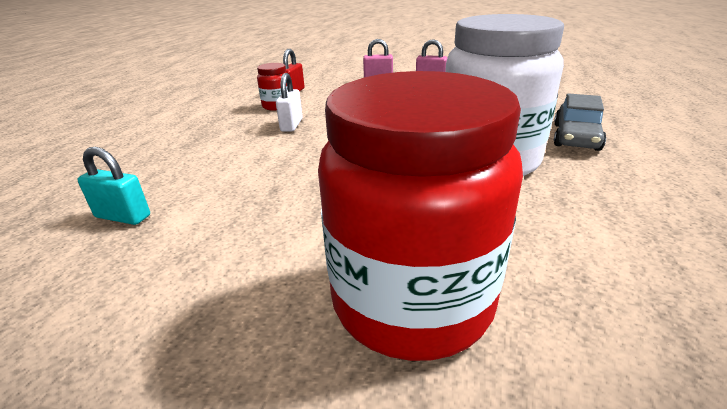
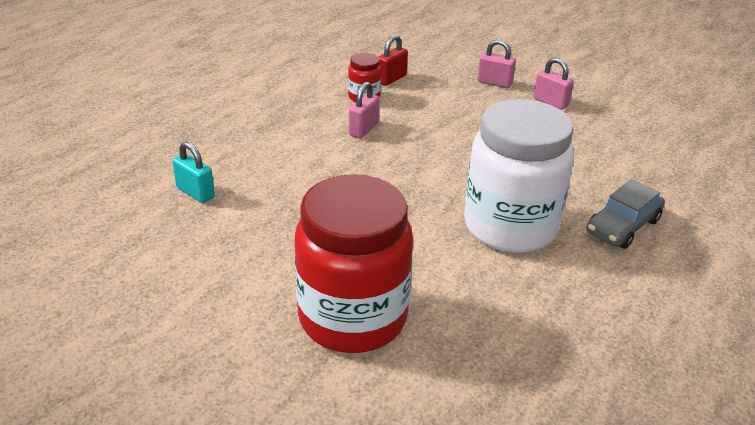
camera: 20 degrees right, 5 degrees up
white padlock [276,73,303,132] -> pink padlock [349,82,379,138]

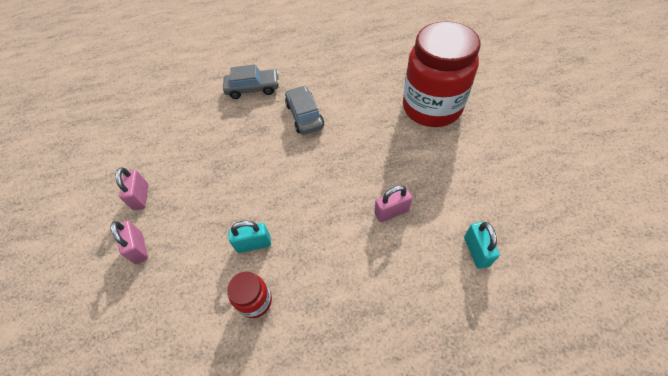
camera: 135 degrees left, 20 degrees up
pink padlock [349,82,379,138] -> pink padlock moved to [375,185,412,222]
red padlock [379,35,408,86] -> none
white jar [464,99,574,253] -> grey car [285,86,324,135]
none -> turquoise padlock [228,221,271,253]

